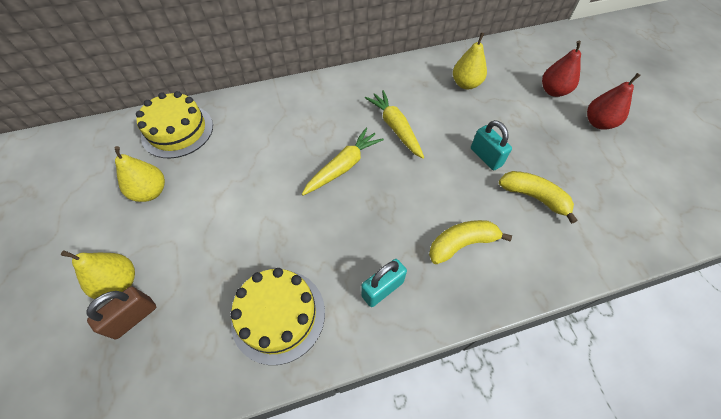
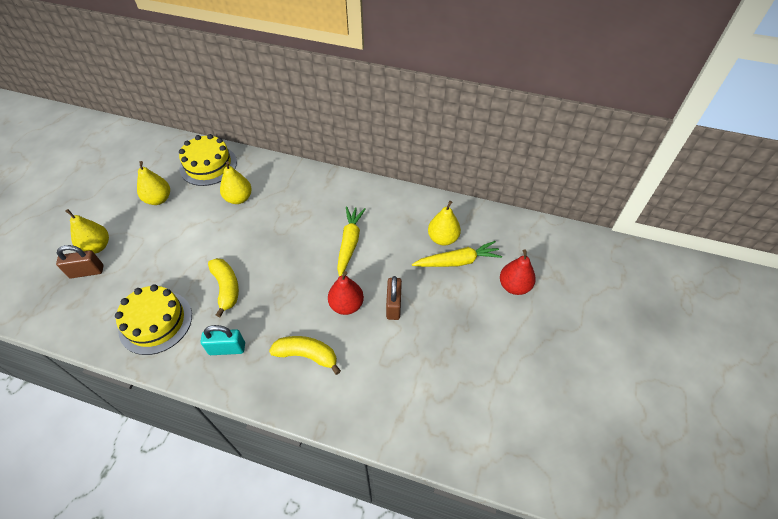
camera: 35 degrees right, 5 degrees down
yellow carrot [302,128,384,195] -> yellow carrot moved to [412,241,502,267]
turquoise padlock [471,120,512,170] -> brown padlock [386,276,402,320]
yellow banana [499,171,578,224] -> yellow banana moved to [208,258,239,317]
red pear [587,73,641,130] -> red pear moved to [328,271,364,315]
none -> yellow pear [220,161,252,204]

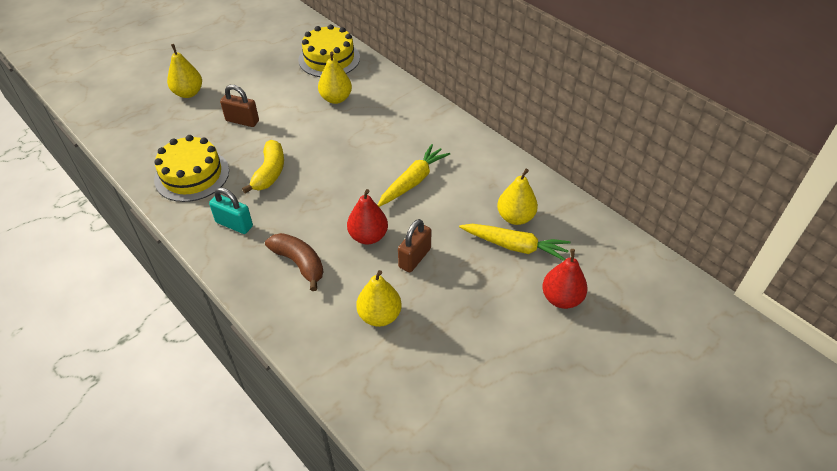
camera: 30 degrees right, 5 degrees down
brown padlock [56,245,103,278] -> brown padlock moved to [220,85,259,127]
yellow pear [137,161,170,205] -> yellow pear moved to [356,270,401,327]
yellow banana [269,336,341,375] -> brown banana [265,233,323,291]

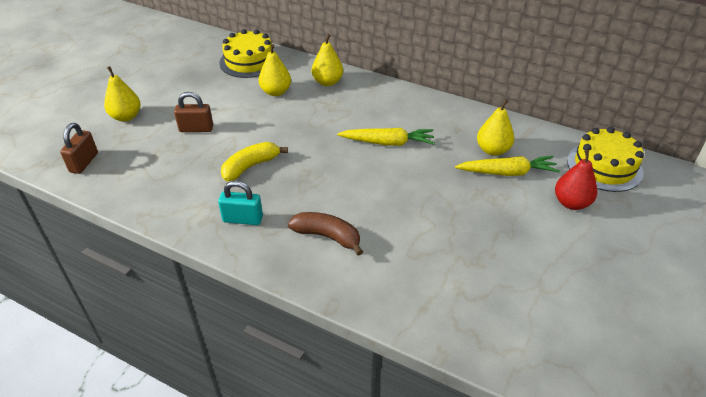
camera: 20 degrees left, 5 degrees down
yellow cake [154,135,229,202] -> yellow cake moved to [567,127,644,192]
yellow banana [242,140,284,194] -> yellow banana turned 120 degrees counterclockwise [221,142,288,181]
red pear [347,189,388,244] -> none
yellow pear [356,270,401,327] -> yellow pear moved to [312,34,343,86]
yellow carrot [378,144,450,207] -> yellow carrot turned 75 degrees clockwise [337,128,435,146]
brown padlock [398,219,431,273] -> brown padlock moved to [60,123,98,174]

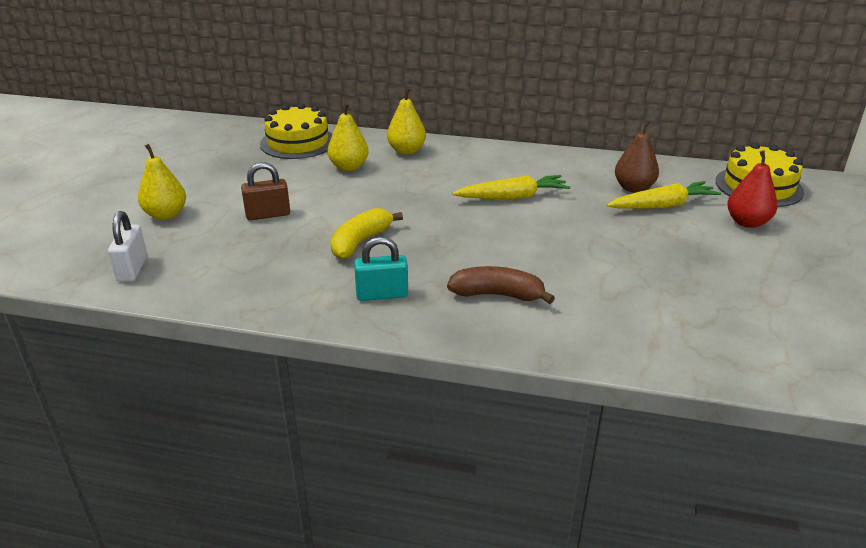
camera: 15 degrees left, 10 degrees down
brown padlock [60,123,98,174] -> white padlock [108,211,147,282]
yellow pear [477,99,514,156] -> brown pear [615,120,659,193]

